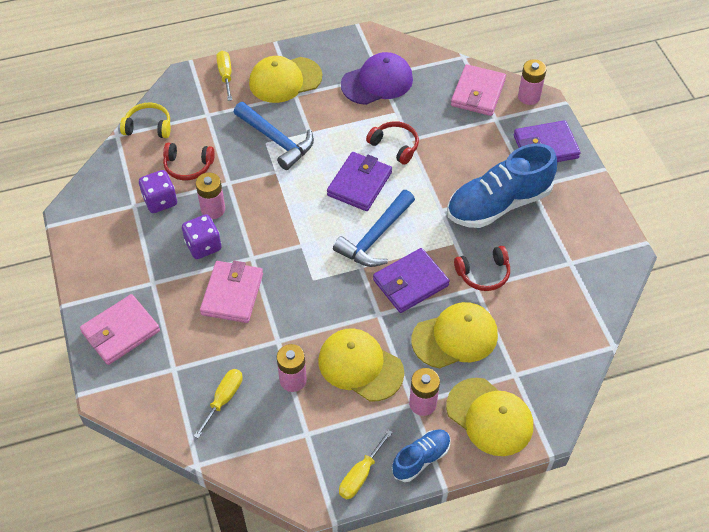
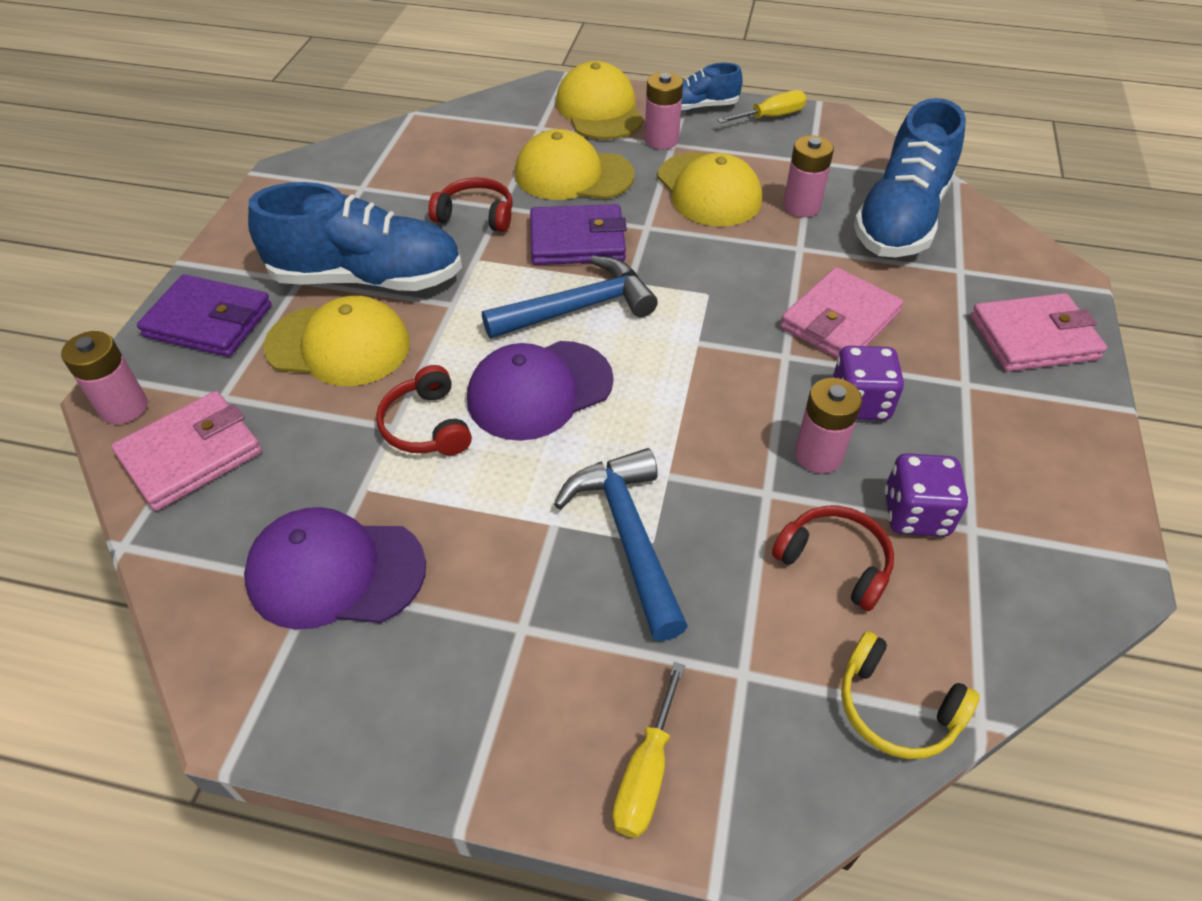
camera: 150 degrees left, 5 degrees down
yellow screwdriver [194,369,243,438] -> blue shoe [854,98,966,257]
yellow cap [249,56,322,103] -> yellow cap moved to [264,295,410,386]
purple wallet [327,152,392,211] -> purple cap [467,341,614,441]

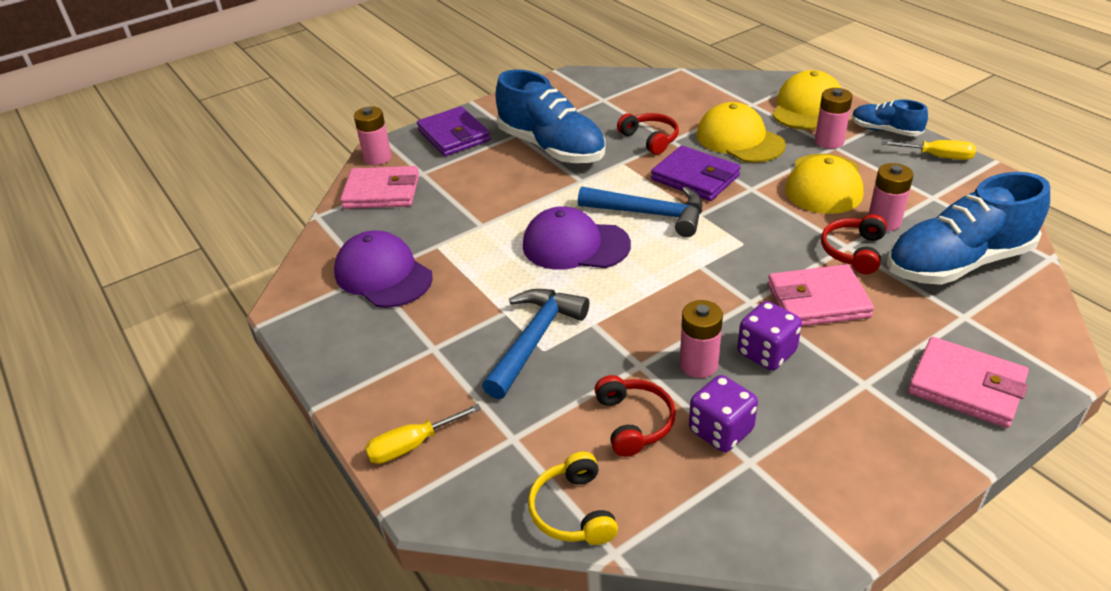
camera: 45 degrees right, 10 degrees down
yellow cap [264,295,410,386] -> none
red headphones [376,365,472,455] -> red headphones moved to [821,214,887,274]

